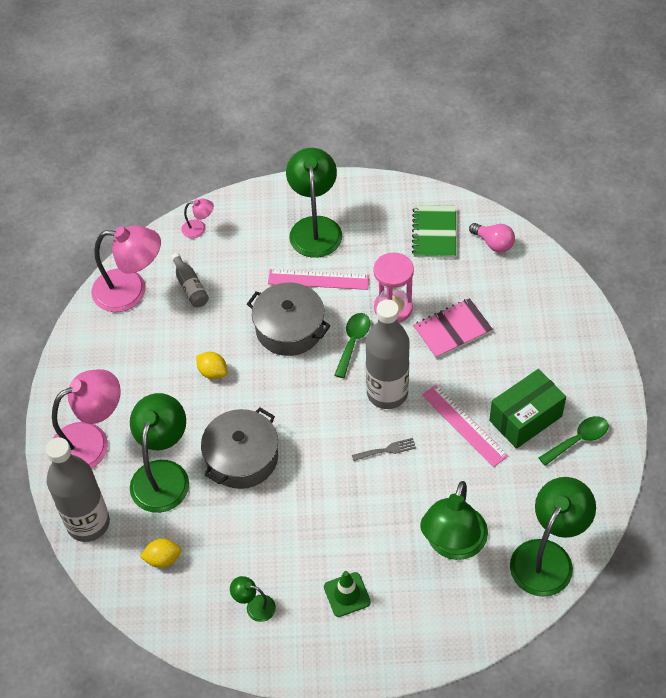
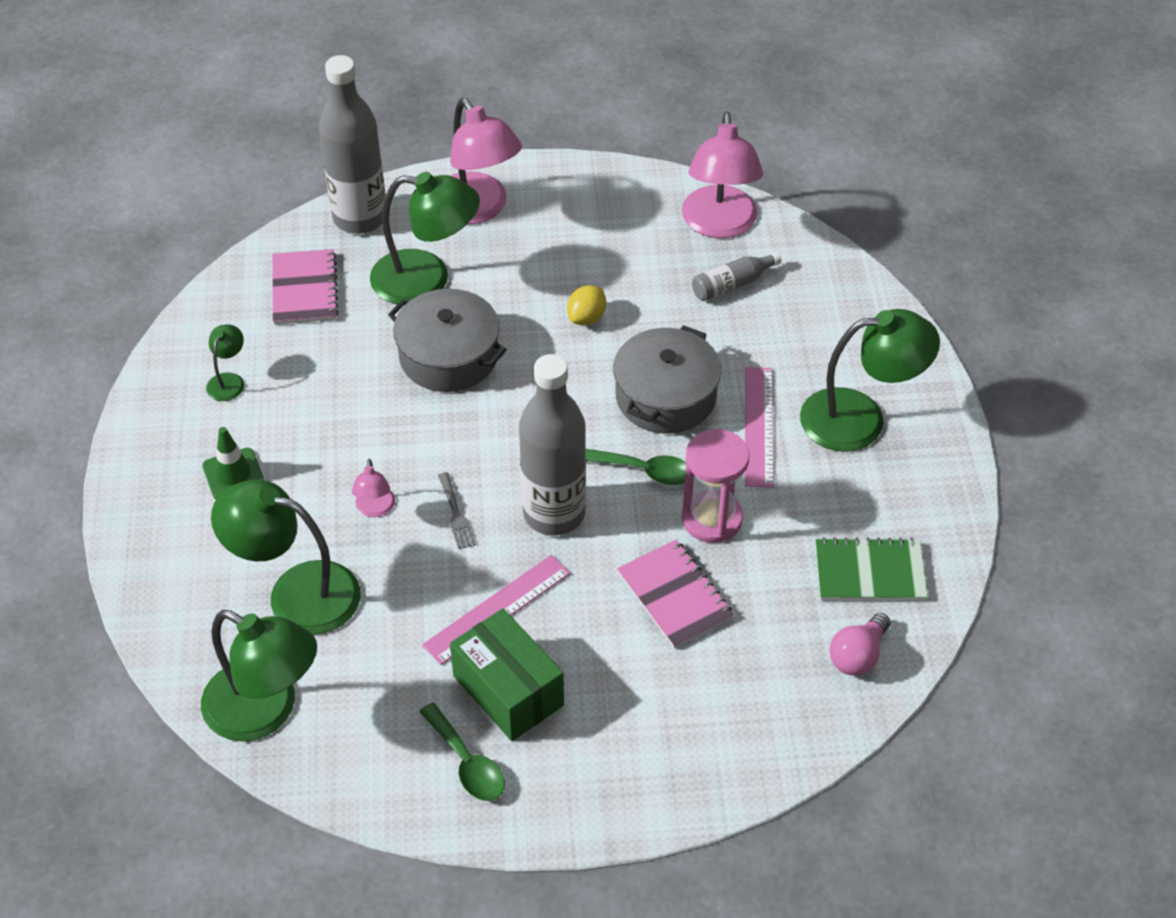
camera: 85 degrees right, 5 degrees down
yellow lemon [140,538,182,568] -> pink notebook [272,249,339,325]
pink lamp [181,199,214,239] -> pink lamp moved to [352,459,395,517]

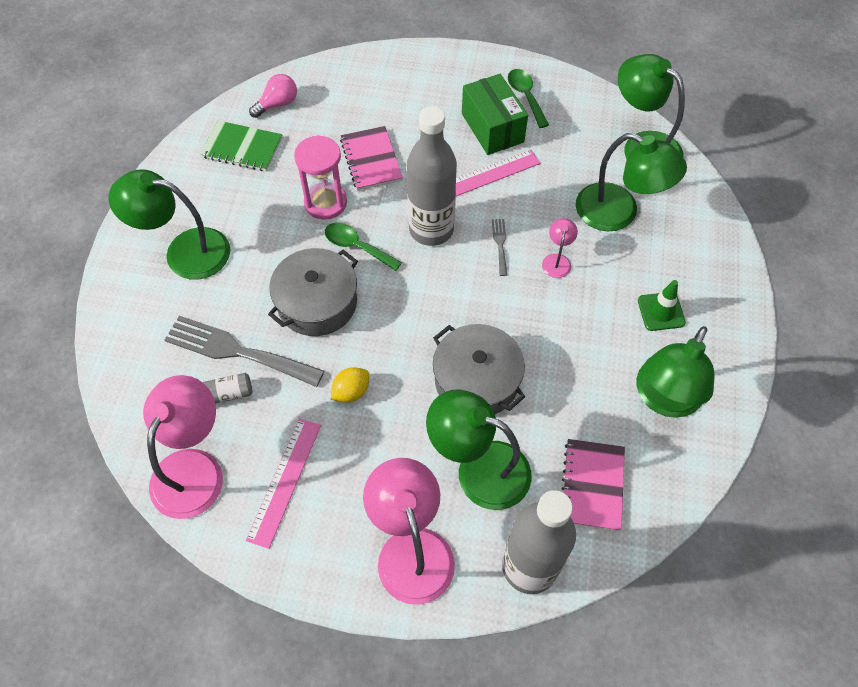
camera: 165 degrees left, 10 degrees up
green lamp [206,324,244,401] -> green lamp [637,326,714,418], size x2.17
pink ruler [745,367,774,488] -> pink ruler moved to [246,418,321,549]
none -> grey fork [165,316,324,387]

